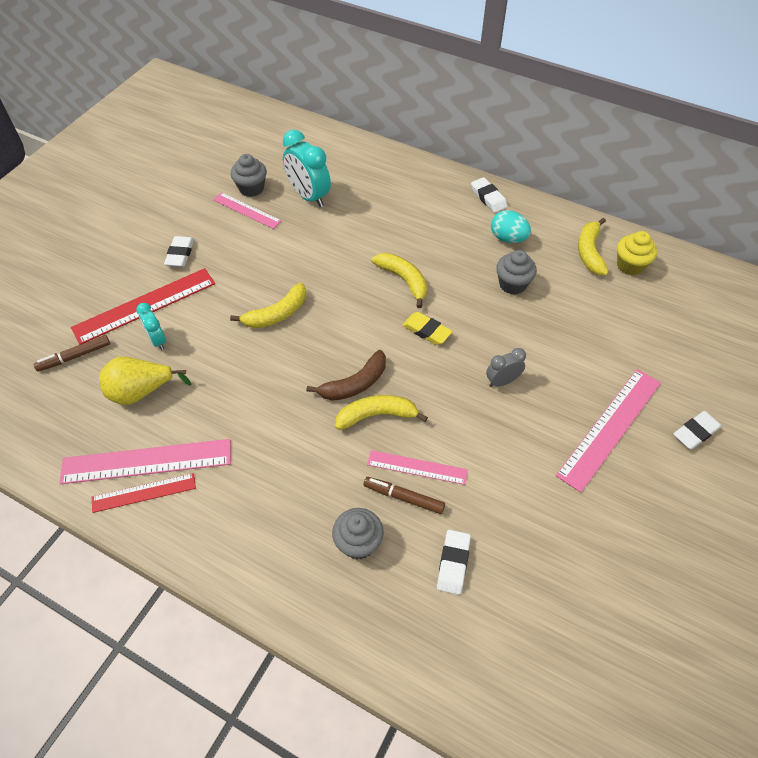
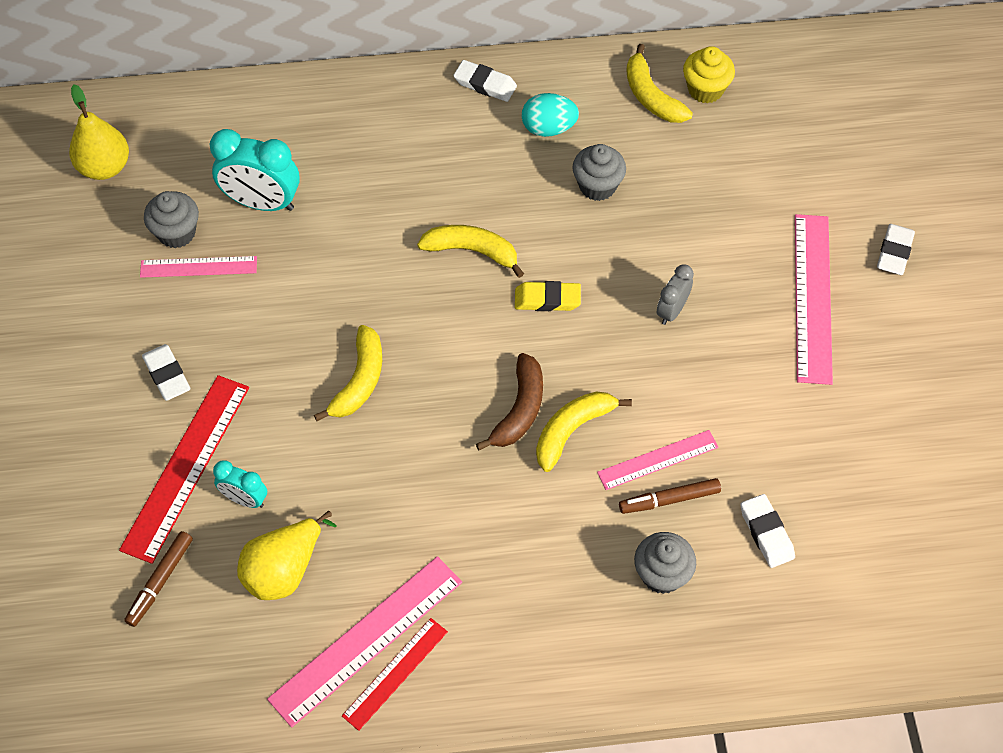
camera: 35 degrees left, 5 degrees up
none -> yellow pear [69,84,129,180]

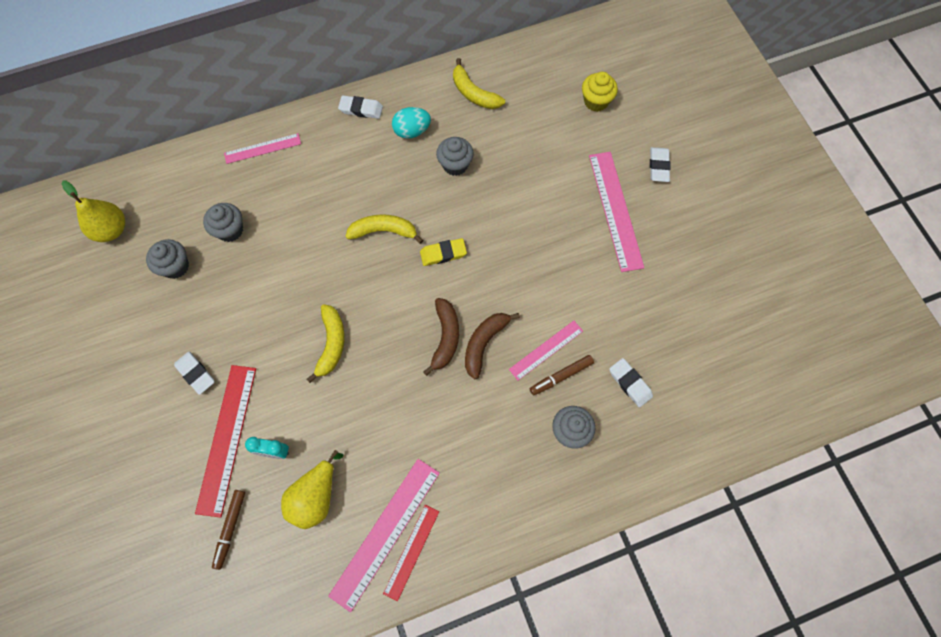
camera: 15 degrees left, 10 degrees up
pink ruler [140,256,257,278] -> pink ruler moved to [224,133,301,164]
turquoise clock [210,129,300,211] -> grey cupcake [203,203,243,242]
yellow banana [536,391,632,472] -> brown banana [465,313,520,379]
grey clock [657,265,694,325] -> none
yellow cupcake [683,46,735,104] -> yellow cupcake moved to [582,72,618,112]

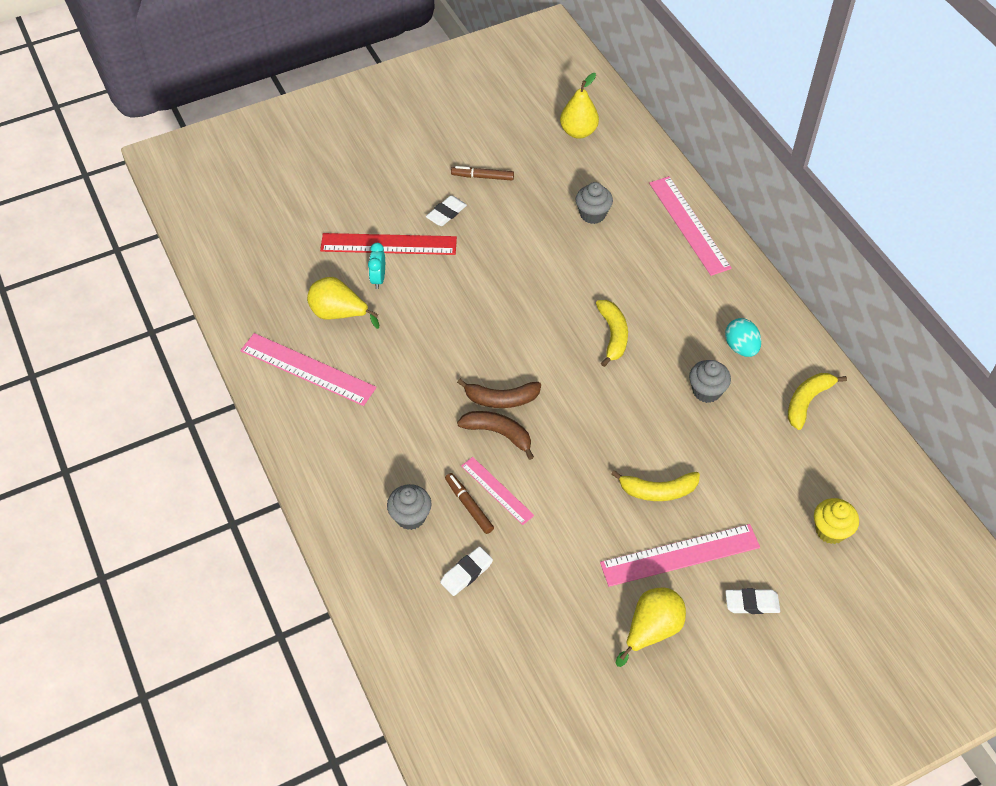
camera: 85 degrees right, 15 degrees down
grey cupcake [146,239,189,279] -> none
brown marker [212,490,245,570] -> brown marker moved to [451,166,514,180]
pink ruler [224,133,301,164] -> pink ruler [649,176,732,276], size x1.69
yellow banana [307,304,345,383] -> yellow banana moved to [611,470,700,501]
white eraser [338,96,383,119] -> none
red ruler [383,505,439,601] -> none
yellow eraser [420,238,467,266] -> none
none -> yellow pear [616,587,686,667]

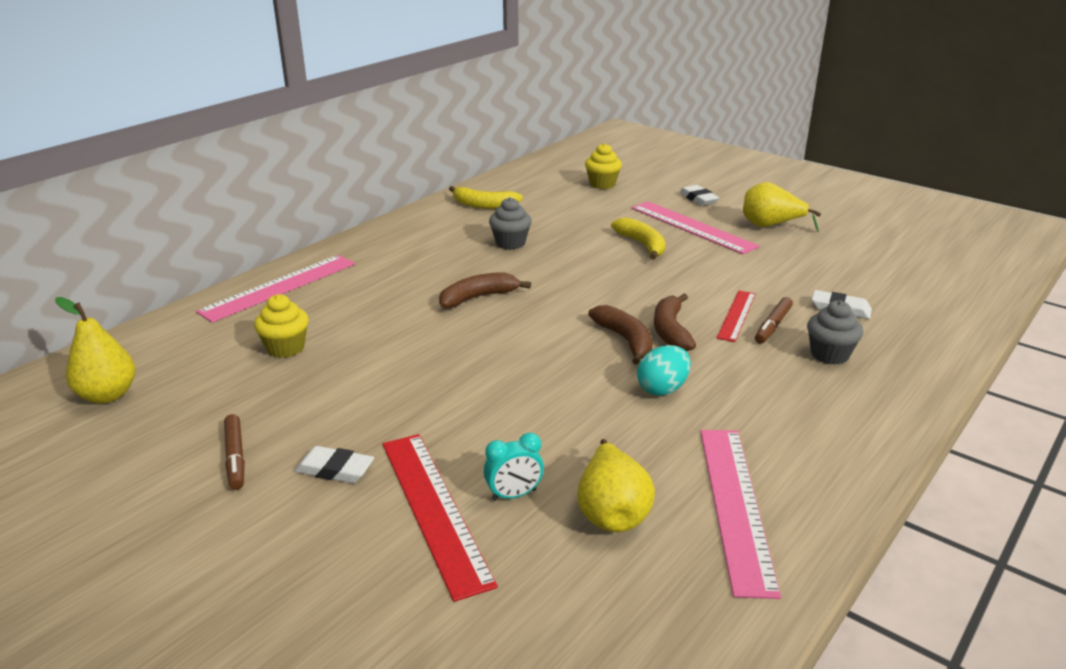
camera: 115 degrees left, 25 degrees down
pink ruler [461,457,534,525] -> red ruler [717,290,756,342]
grey cupcake [575,182,613,224] -> yellow cupcake [254,294,309,358]
yellow banana [596,300,628,367] -> brown banana [439,272,531,308]
turquoise egg [725,318,761,357] -> turquoise egg moved to [637,345,691,396]

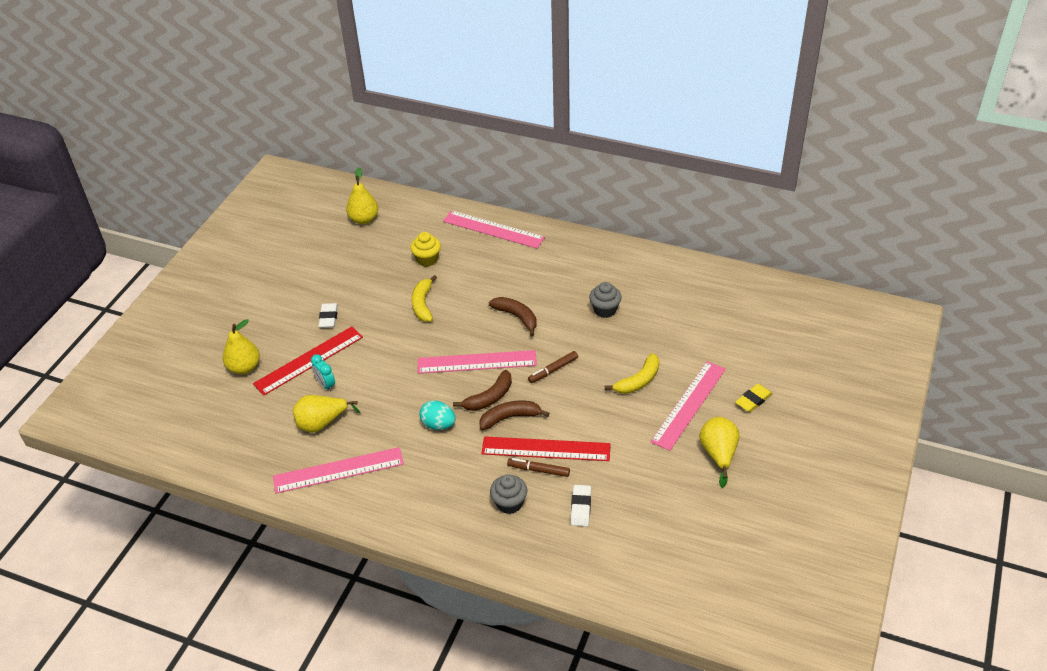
camera: 75 degrees right, 15 degrees up
brown marker [224,414,245,490] -> brown marker moved to [528,351,578,383]
yellow banana [449,186,523,209] -> yellow banana moved to [411,275,437,322]
yellow cupcake [585,143,622,189] -> none
white eraser [679,185,719,206] -> yellow eraser [735,384,773,412]
red ruler [717,290,756,342] -> red ruler [481,436,611,461], size x1.69
none -> yellow pear [223,319,260,374]
none -> pink ruler [418,350,537,374]

